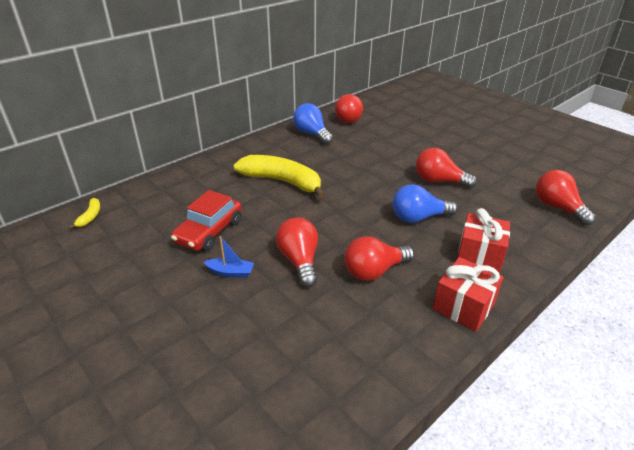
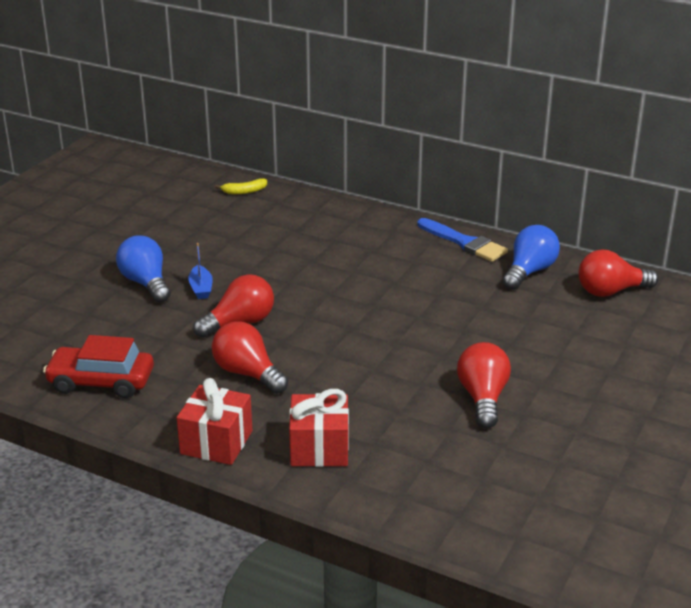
camera: 70 degrees right, 5 degrees down
red car [171,190,242,252] -> red car moved to [43,335,154,398]
yellow banana [234,155,326,198] -> none
blue light bulb [393,184,458,223] -> blue light bulb moved to [116,235,171,303]
red light bulb [536,170,596,225] -> none
none -> blue brush [417,218,508,262]

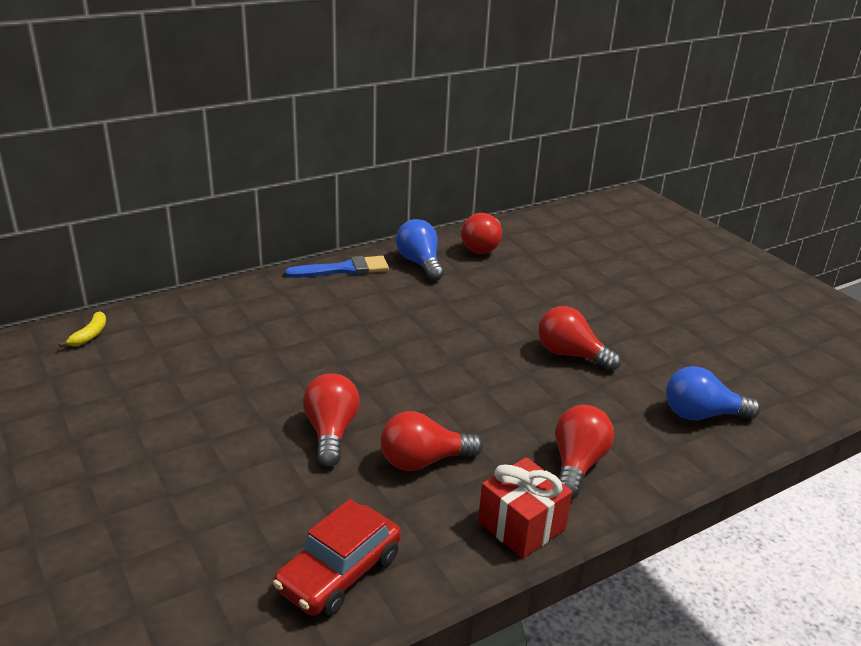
camera: 60 degrees left, 0 degrees up
blue light bulb [116,235,171,303] -> blue light bulb moved to [666,366,761,420]
blue boat [188,243,213,299] -> none
red gift [289,389,349,467] -> red light bulb [555,405,614,499]

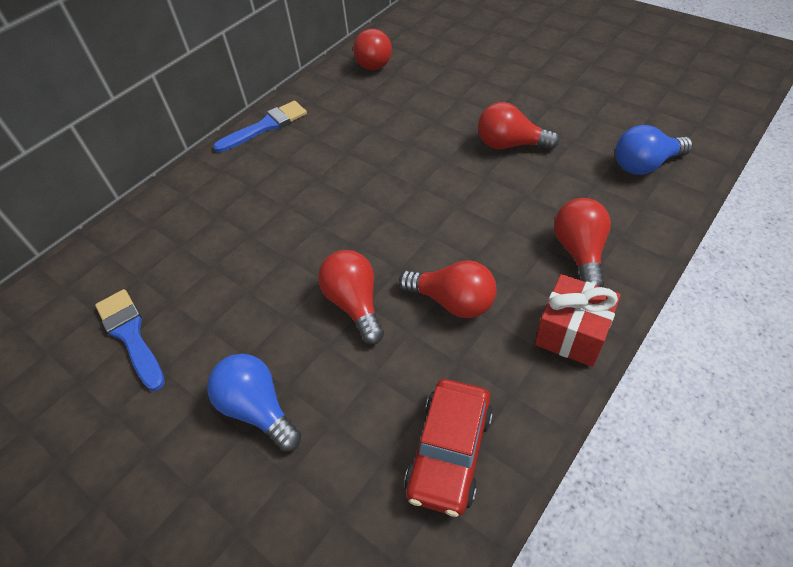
camera: 15 degrees left, 20 degrees up
yellow banana [59,311,106,347] -> none
red light bulb [381,411,483,471] -> red light bulb turned 120 degrees counterclockwise [399,260,497,318]
blue light bulb [396,219,444,281] -> blue light bulb moved to [207,354,301,452]
none -> blue brush [95,289,165,391]

